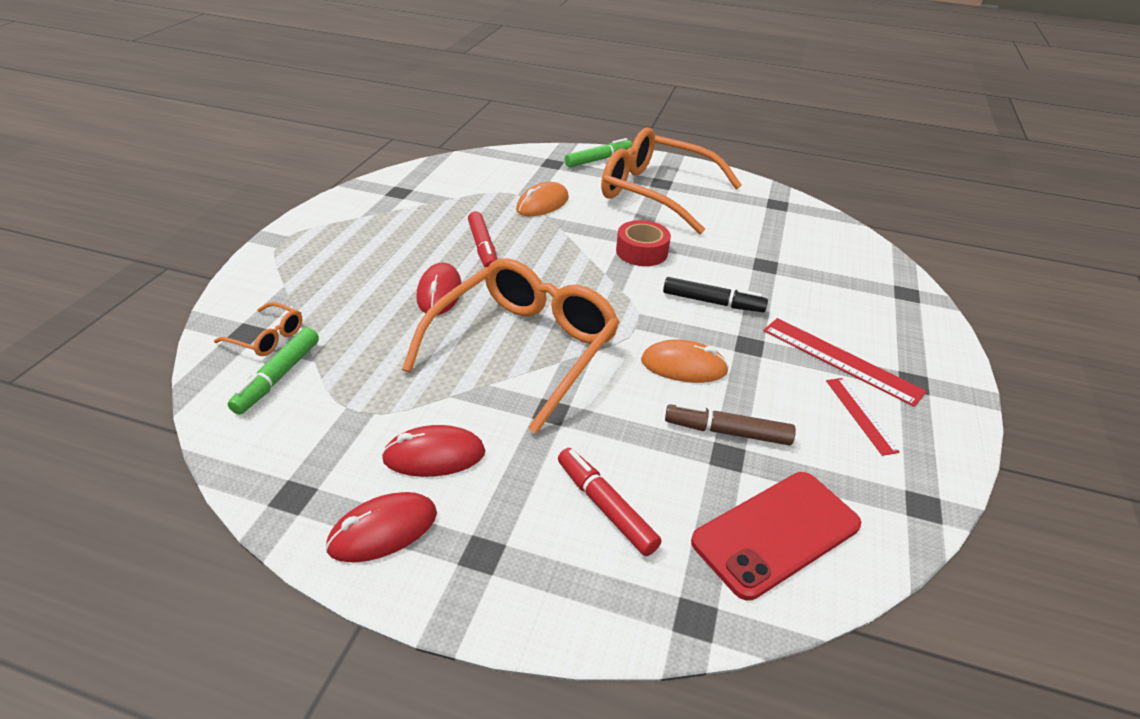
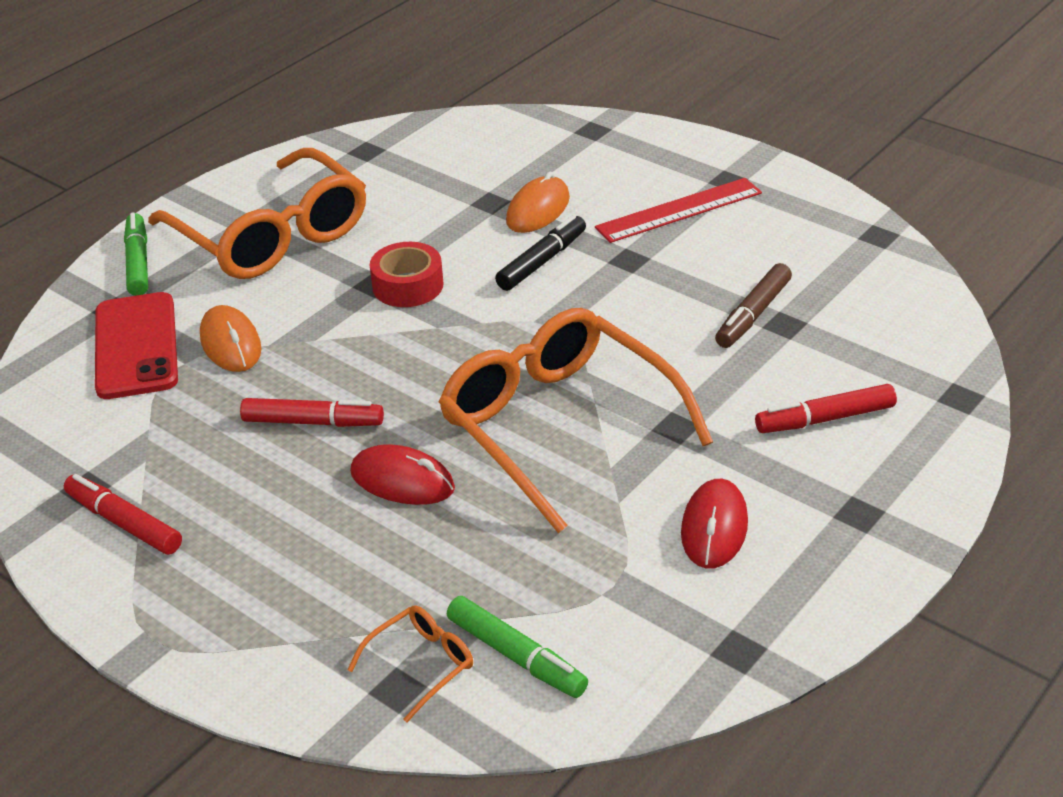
camera: 65 degrees left, 0 degrees up
red mouse [325,492,437,563] -> none
orange glasses [601,128,742,234] -> orange glasses turned 90 degrees counterclockwise [148,148,366,279]
orange mouse [641,340,729,383] -> orange mouse moved to [506,172,570,233]
red phone [691,472,861,601] -> red phone moved to [95,292,178,399]
red ruler [826,378,900,456] -> none
none -> red marker [64,474,182,555]

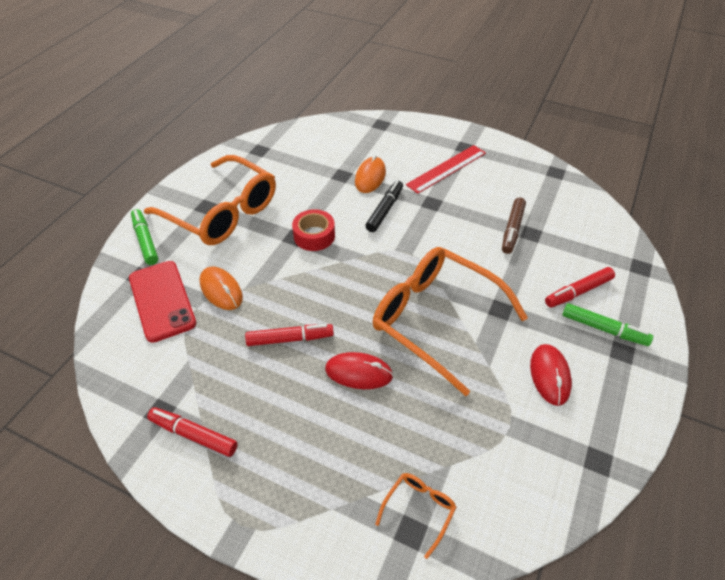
camera: 15 degrees left, 10 degrees up
green marker [447,596,588,698] -> green marker moved to [562,303,653,346]

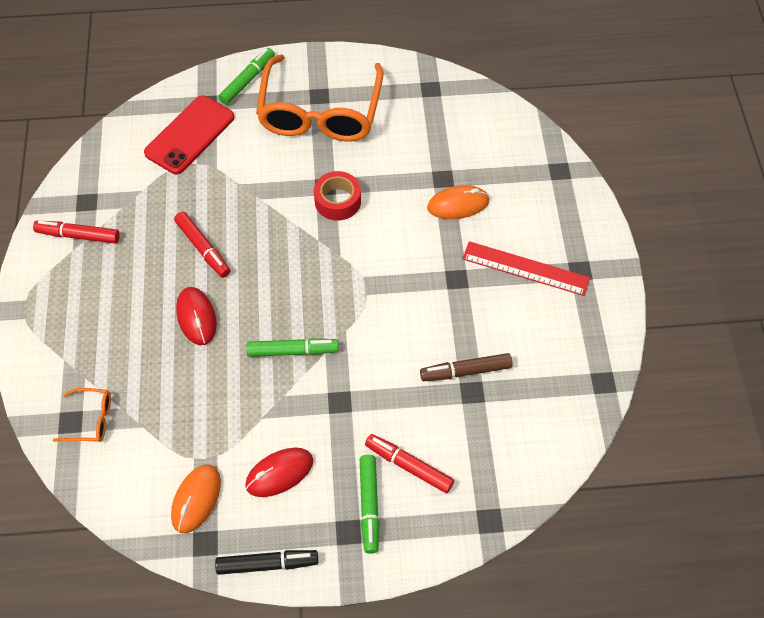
camera: 60 degrees right, 10 degrees up
red marker [147,407,238,457] -> red marker turned 75 degrees counterclockwise [33,220,120,244]
orange mouse [199,267,243,310] -> orange mouse moved to [171,464,221,533]
black marker [365,181,403,232] -> black marker moved to [215,550,318,575]
orange glasses [373,247,528,396] -> green marker [246,338,339,357]

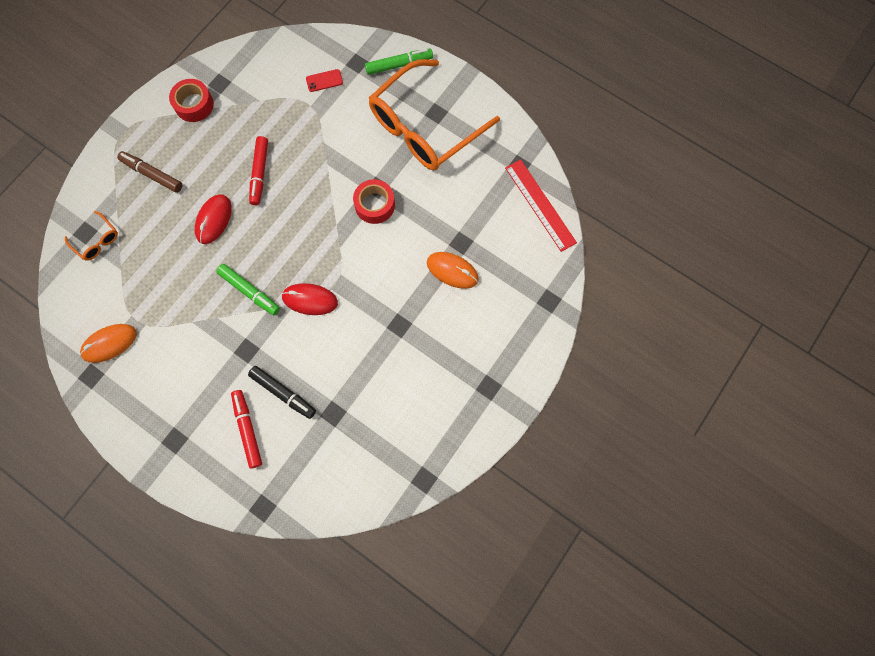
camera: 40 degrees right, 15 degrees up
red marker [33,220,120,244] -> red tape [169,79,214,122]
red phone [144,96,234,174] -> red phone [306,69,343,92], size x0.44
black marker [215,550,318,575] -> black marker moved to [248,366,316,419]
red mouse [245,448,313,497] -> red mouse moved to [281,283,338,315]
green marker [360,455,380,554] -> none
brown marker [420,353,513,381] -> brown marker moved to [117,151,182,193]
red ruler [462,241,590,296] -> red ruler moved to [505,159,577,252]

